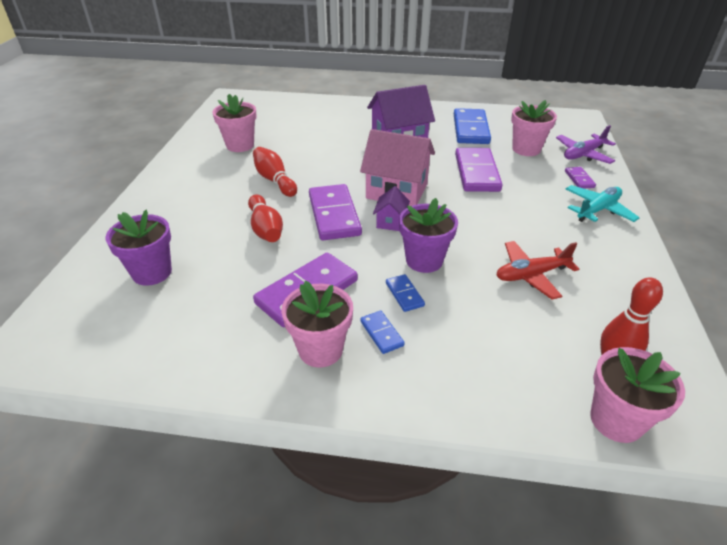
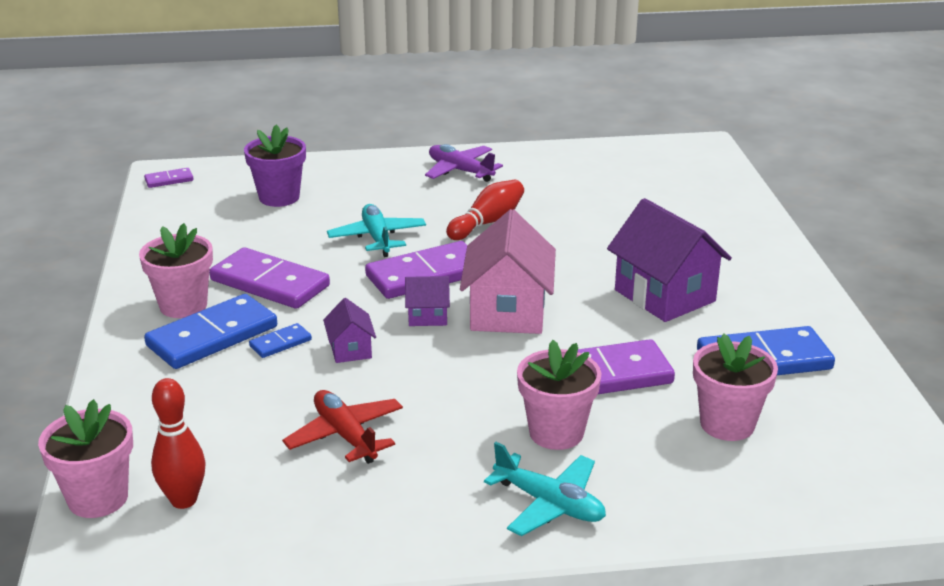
camera: 75 degrees right, 10 degrees down
pink flower pot [212,94,257,152] -> pink flower pot moved to [517,340,602,450]
red bowling pin [248,194,283,242] -> turquoise plane [327,204,426,257]
blue domino [360,311,405,354] -> blue domino [144,294,277,369], size x2.12
purple flower pot [399,198,458,273] -> purple house [323,298,376,363]
purple plane [556,125,616,164] -> purple plane moved to [425,144,503,182]
purple domino [565,167,596,189] -> purple domino moved to [144,168,193,188]

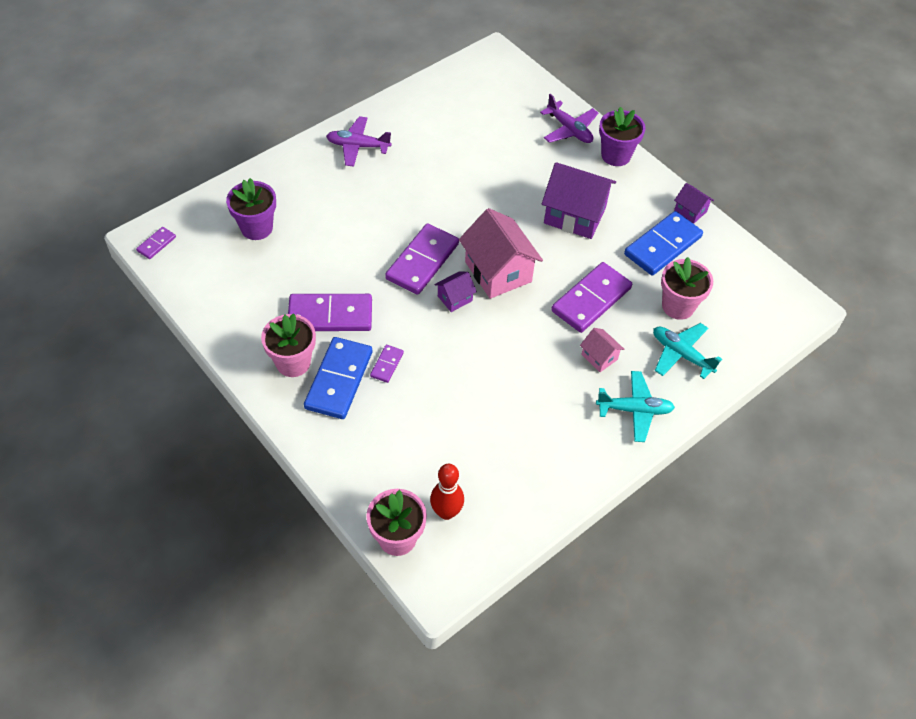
camera: 35 degrees left, 25 degrees up
blue domino [249,323,312,358] -> purple domino [370,345,404,383]
red plane [282,390,403,464] -> none
purple house [323,298,376,363] -> purple house moved to [674,183,714,224]
turquoise plane [327,204,426,257] -> turquoise plane moved to [653,323,722,379]
red bowling pin [446,180,524,240] -> none
pink flower pot [517,340,602,450] -> pink house [580,328,624,372]
none -> purple plane [540,94,598,143]
none -> purple flower pot [599,107,646,166]

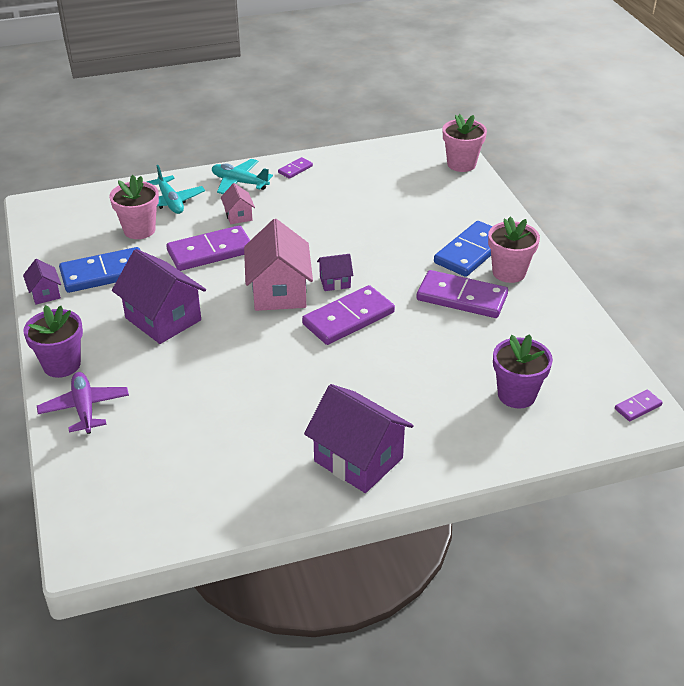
camera: 155 degrees left, 15 degrees down
purple plane [326,116,392,167] -> purple house [304,384,414,493]
purple domino [370,345,404,383] -> purple domino moved to [278,157,313,179]
red bowling pin [430,464,464,520] -> none

